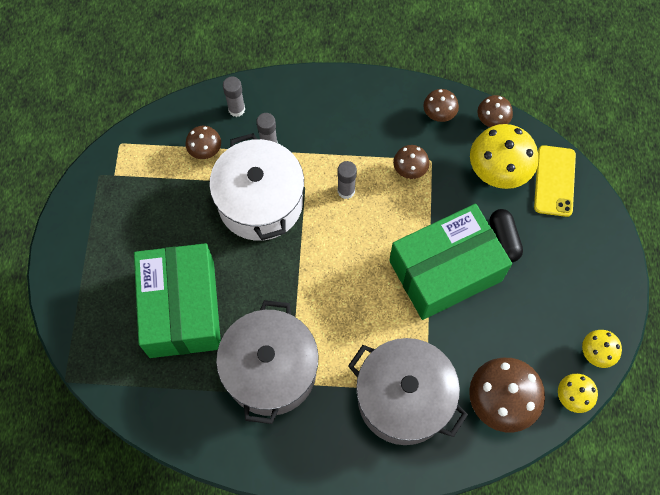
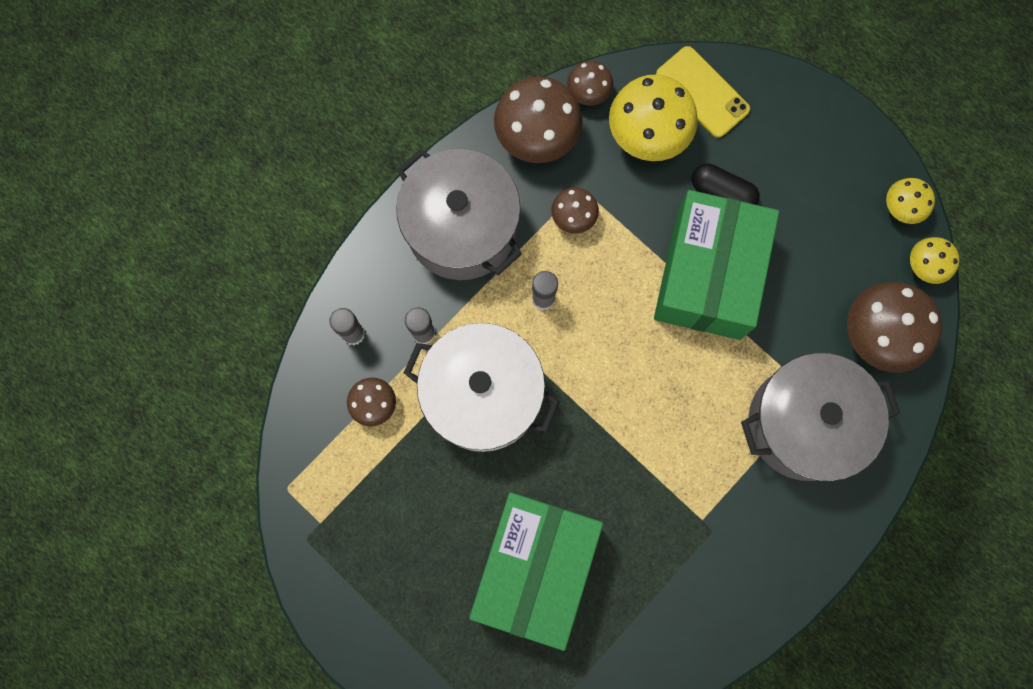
camera: 50 degrees left, 10 degrees up
green box [134,243,221,358] -> green box turned 75 degrees clockwise [469,492,603,651]
grey pot [216,300,319,424] -> grey pot moved to [396,149,522,280]
brown mushroom [423,89,459,122] -> brown mushroom [494,76,583,163], size x1.86

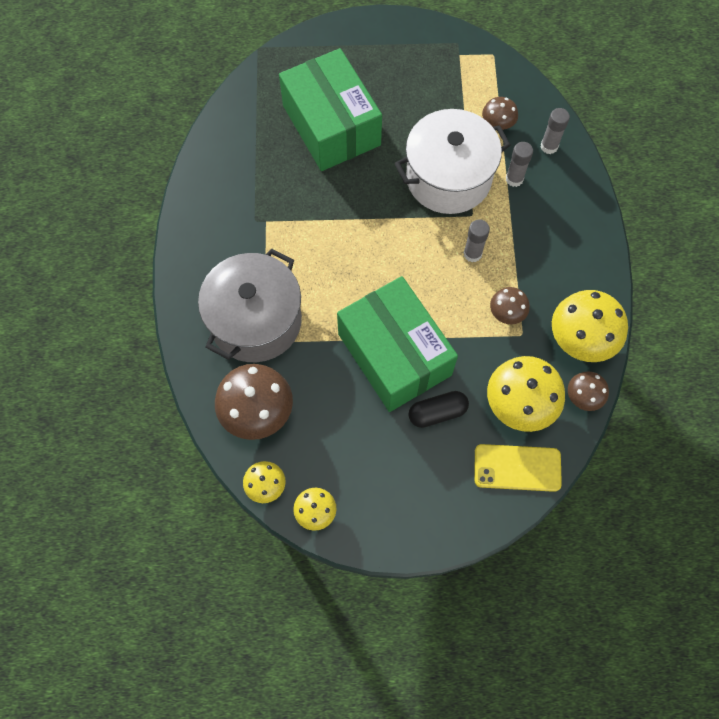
camera: 135 degrees right, 10 degrees down
grey pot [396,149,522,280] -> none
brown mushroom [494,76,583,163] -> yellow mushroom [552,290,628,362]

